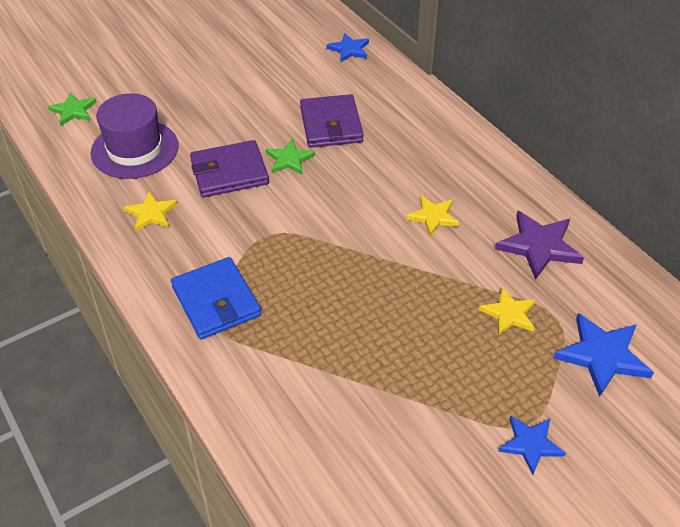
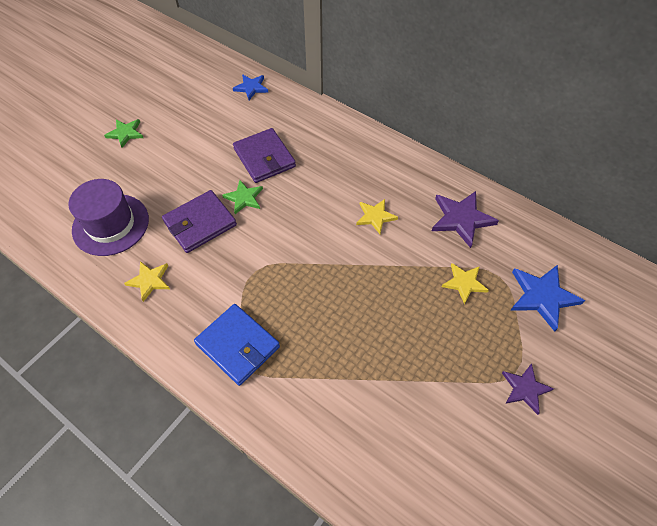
camera: 20 degrees left, 10 degrees up
green star [48,92,97,126] -> green star moved to [104,119,143,148]
blue star [498,416,566,475] -> purple star [502,364,554,415]

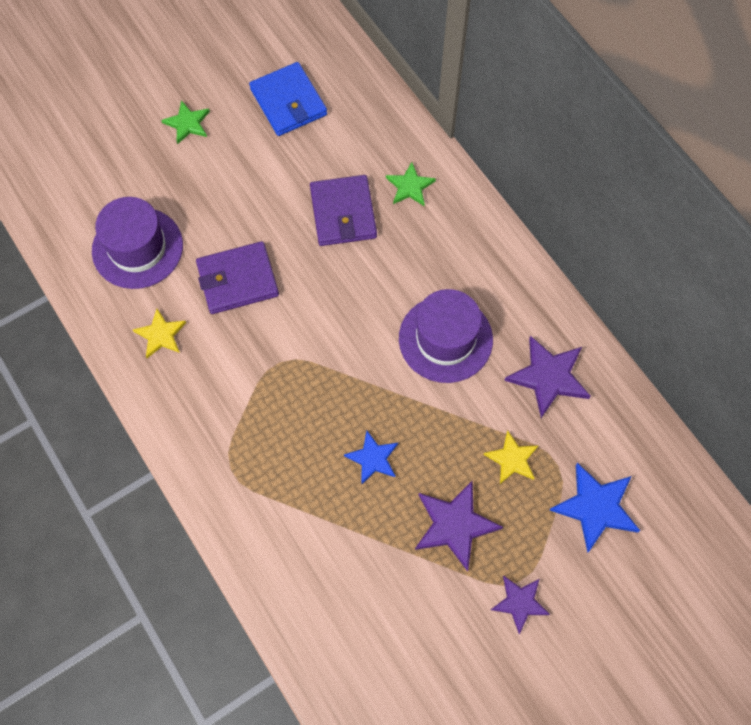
camera: 20 degrees right, 10 degrees up
blue wallet [194,304,280,386] -> blue wallet moved to [249,62,327,136]
green star [222,180,263,214] -> green star moved to [386,162,436,206]
blue star [233,74,268,100] -> blue star moved to [344,431,398,484]
yellow star [356,199,398,234] -> purple hat [399,289,493,383]
none -> purple star [415,481,503,571]

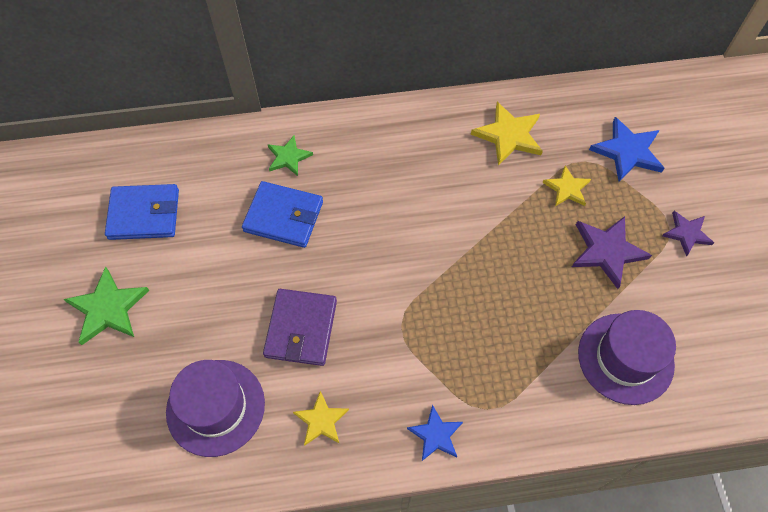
camera: 65 degrees left, 5 degrees down
green star [161,100,210,144] -> green star [64,267,149,345], size x1.58
purple wallet [310,175,377,246] -> blue wallet [242,181,323,248]
blue star [344,431,398,484] -> blue star moved to [407,405,463,461]
purple hat [399,289,493,383] -> purple hat moved to [578,310,676,405]
purple star [504,336,590,418] -> yellow star [471,102,543,166]

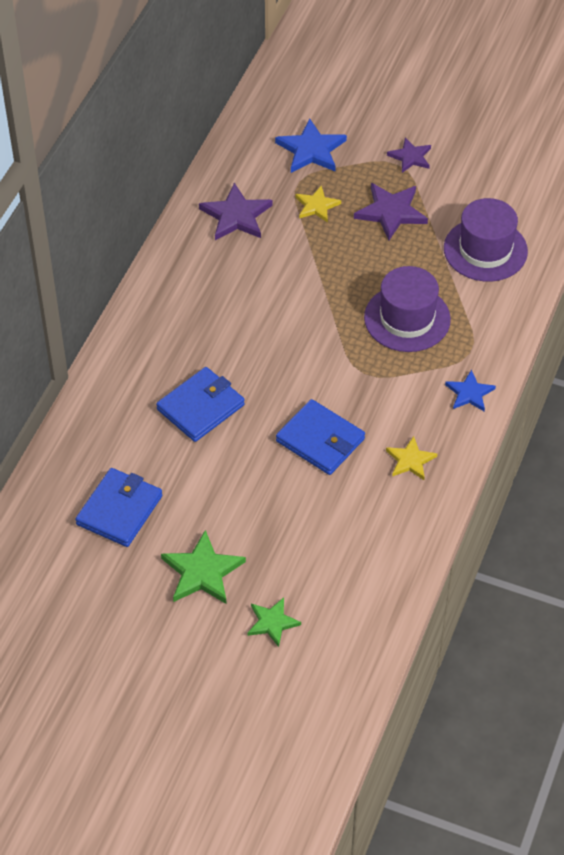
camera: 60 degrees left, 10 degrees down
purple hat [166,360,265,457] -> purple hat moved to [364,266,451,352]
purple wallet [263,289,337,366] -> blue wallet [276,399,365,475]
green star [268,135,313,176] -> green star moved to [248,597,301,647]
yellow star [471,102,543,166] -> purple star [199,183,273,240]

